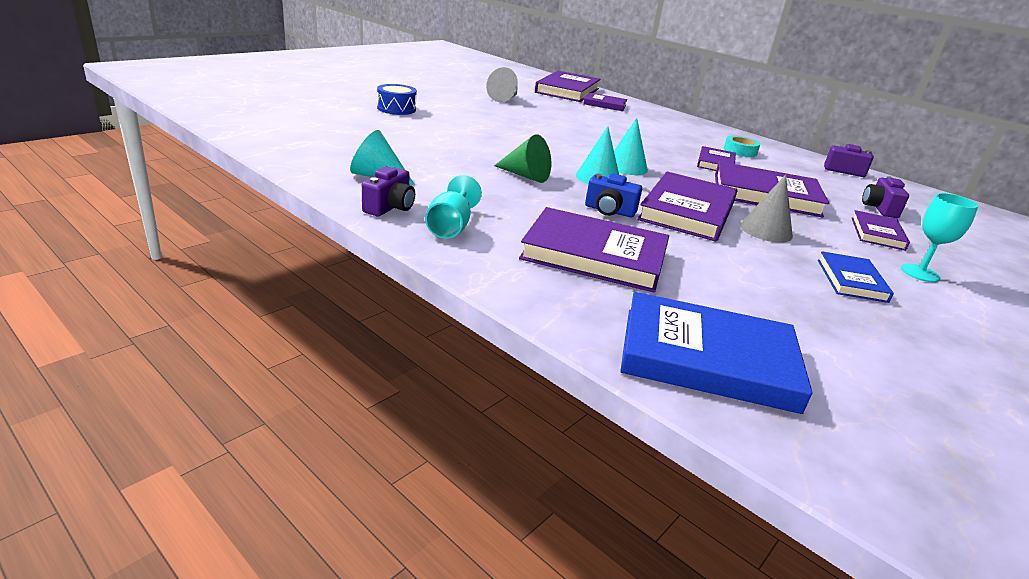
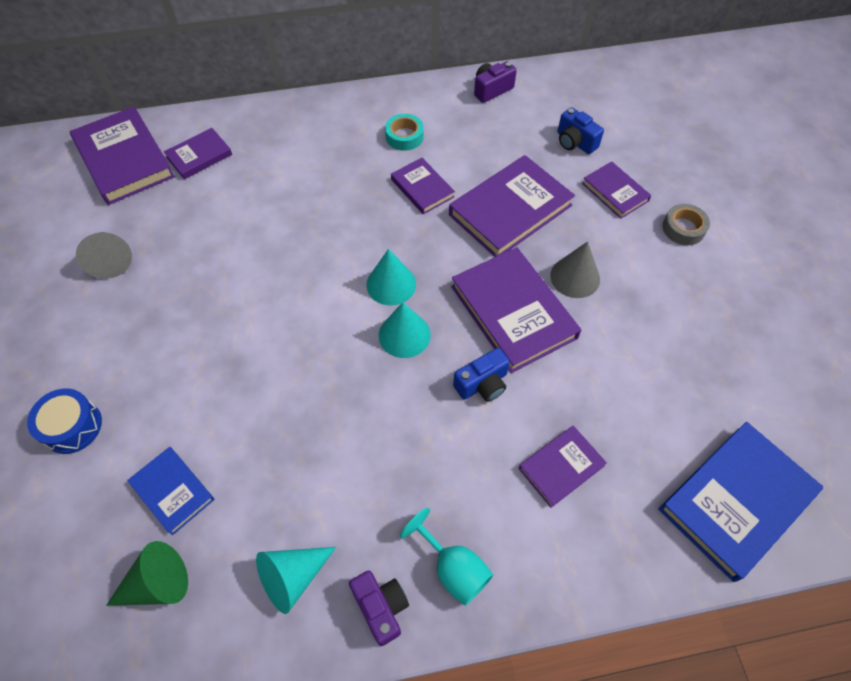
camera: 50 degrees left, 30 degrees up
green cone [494,134,551,183] -> green cone moved to [106,541,188,606]
purple book [519,207,669,293] -> purple book [519,426,607,508], size x0.55
blue book [818,251,894,303] -> blue book moved to [127,447,214,535]
purple camera [862,176,909,218] -> blue camera [558,107,604,154]
turquoise goblet [901,193,978,282] -> grey tape [663,204,710,245]

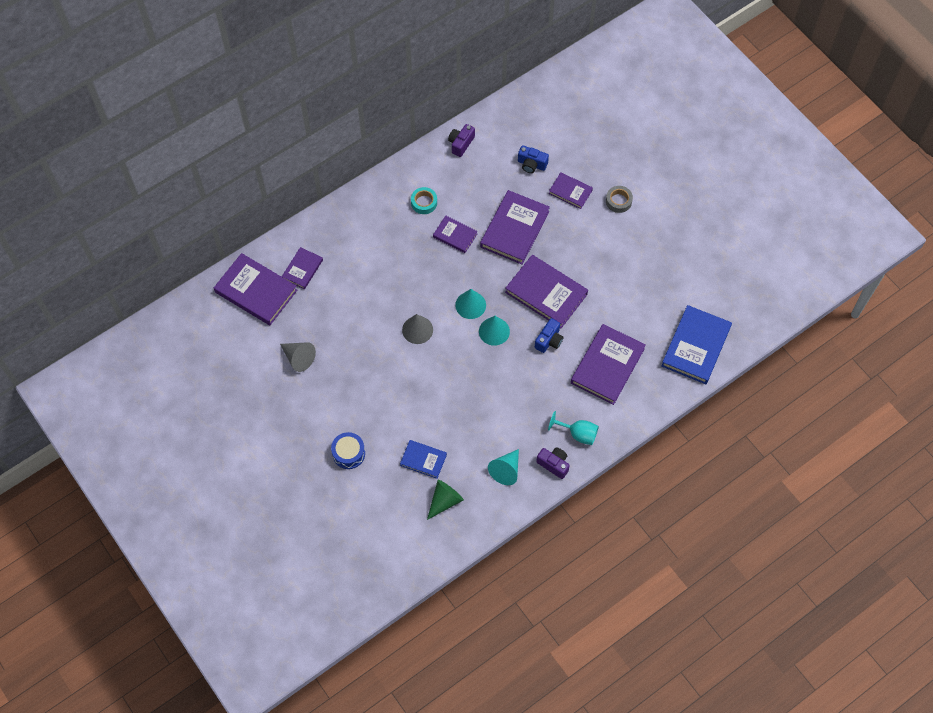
camera: 25 degrees left, 5 degrees up
purple book [519,426,607,508] -> purple book [571,324,646,405], size x1.81
grey cone [550,241,600,298] -> grey cone moved to [402,314,433,344]

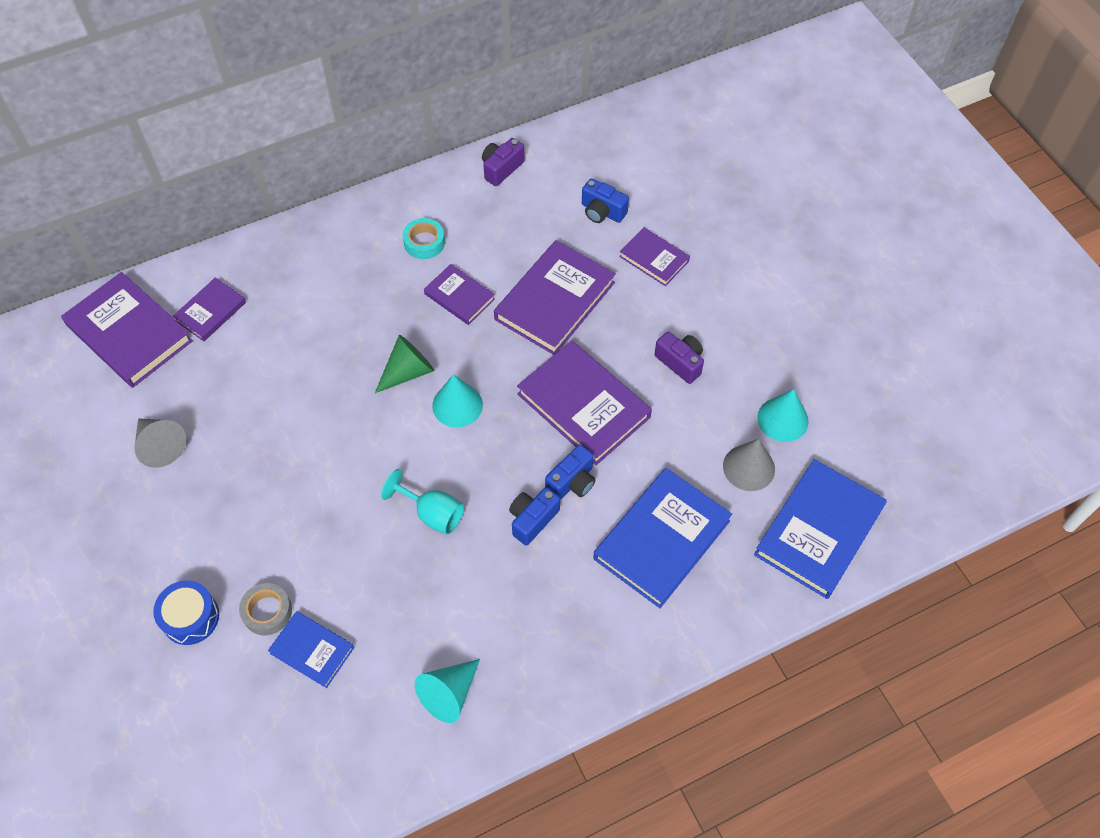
camera: 10 degrees right, 5 degrees down
grey cone [402,314,433,344] -> grey cone moved to [723,439,775,491]
green cone [427,480,464,520] -> green cone moved to [375,335,434,393]
turquoise cone [479,316,510,346] -> turquoise cone moved to [757,389,809,442]
purple camera [536,447,570,479] -> purple camera moved to [654,331,704,384]
turquoise goblet [548,411,599,445] -> turquoise goblet moved to [381,469,464,535]
purple book [571,324,646,405] -> blue book [593,468,732,608]
grey tape [606,186,633,213] -> grey tape moved to [239,583,292,635]
none -> blue camera [509,487,560,546]

